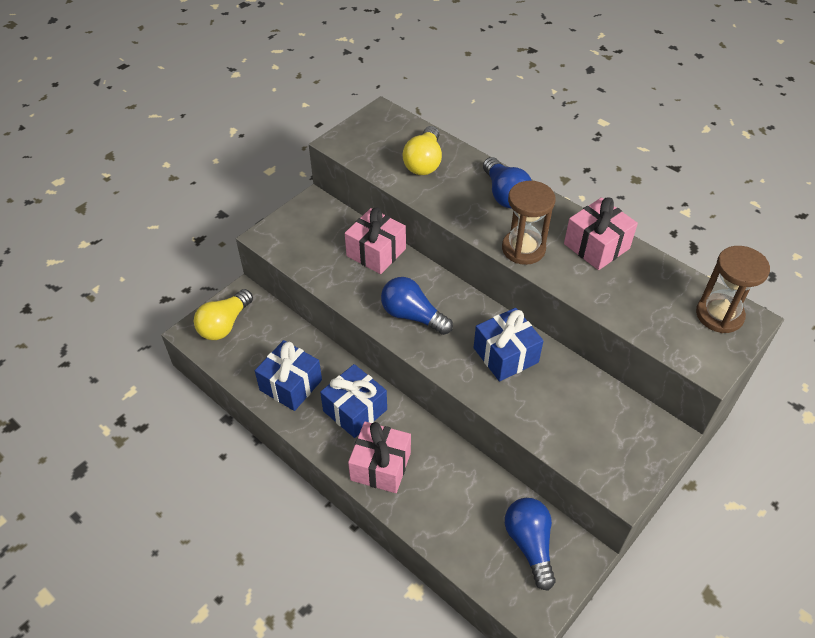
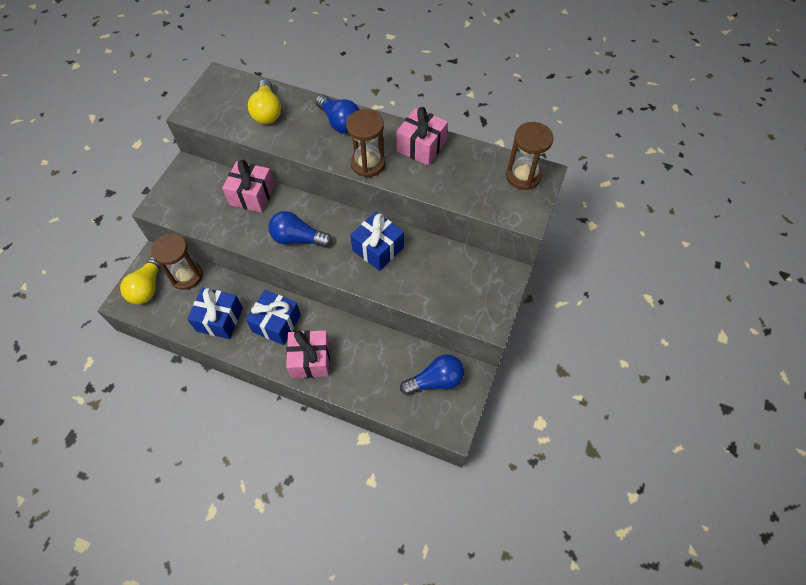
camera: 20 degrees left, 10 degrees up
blue light bulb [505,498,556,591] -> blue light bulb turned 105 degrees clockwise [400,354,464,395]
none -> brown hourglass [151,234,203,290]

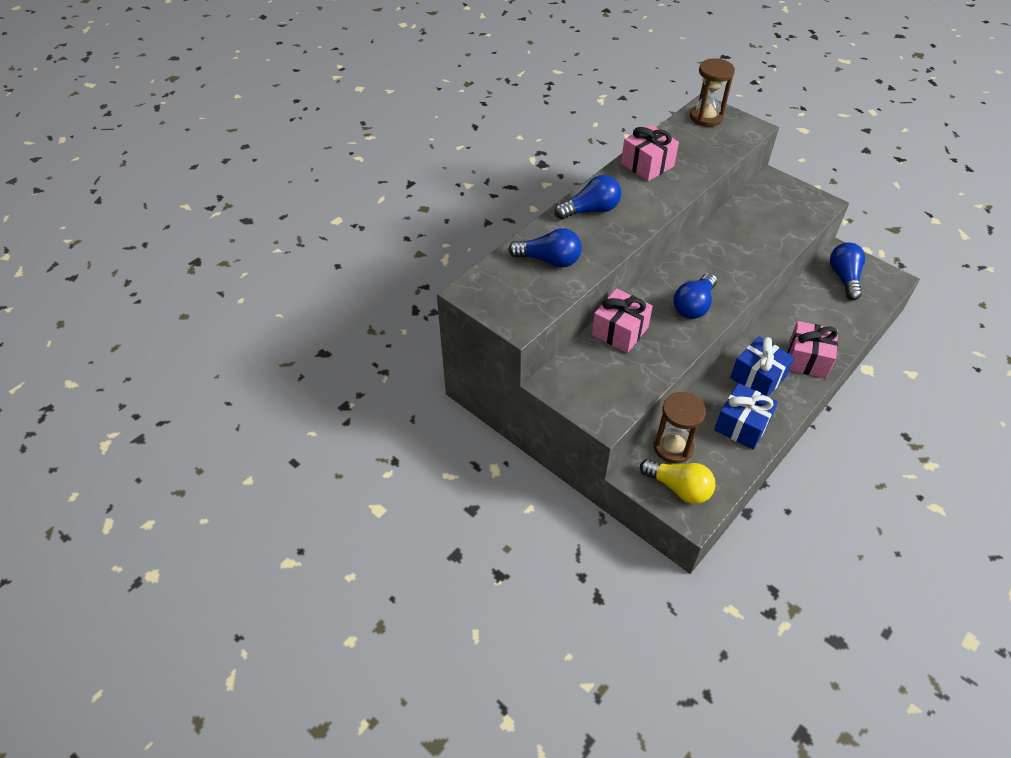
camera: 70 degrees left, 10 degrees down
yellow light bulb [248,79,281,124] -> blue light bulb [509,228,582,267]
brown hourglass [346,109,385,177] -> none
blue gift [350,212,404,271] -> none

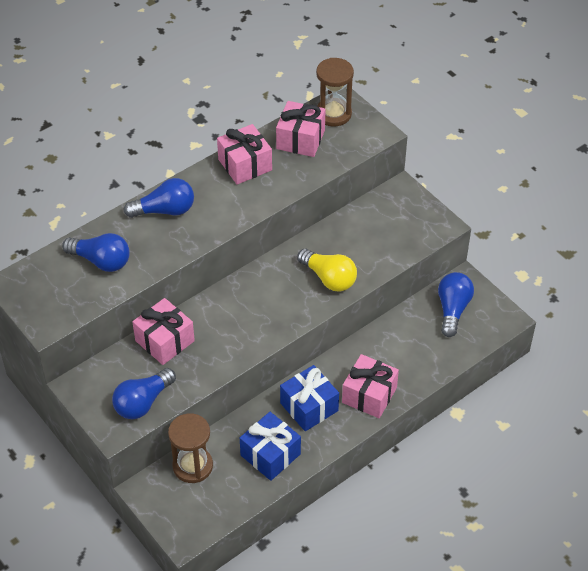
camera: 10 degrees right, 0 degrees up
yellow light bulb [640,459,715,504] -> yellow light bulb moved to [297,249,357,292]
blue light bulb [674,273,717,319] -> blue light bulb moved to [112,368,176,419]
none -> pink gift [276,101,325,157]

